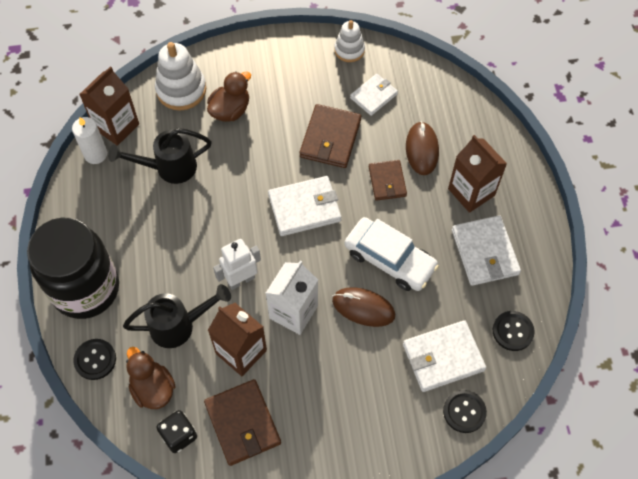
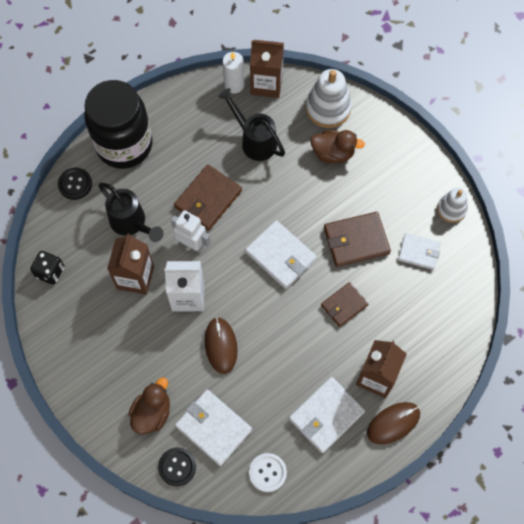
camera: 60 degrees right, 5 degrees up
brown duck [126,347,176,409] -> brown duck moved to [128,377,170,434]
brown wallet [204,379,281,466] -> brown wallet moved to [174,164,242,231]
white car [344,217,439,291] -> none
brown mouse [406,121,439,175] -> brown mouse moved to [367,402,420,444]
black button [493,311,535,351] -> white button [249,453,287,492]

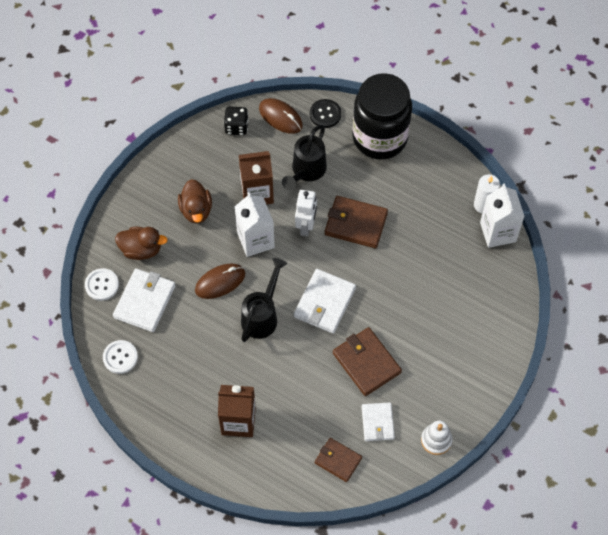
camera: 70 degrees right, 5 degrees down
black button [158,447,196,486] -> white button [85,268,119,301]
black watering can [218,88,285,161] -> black watering can moved to [241,258,287,342]
brown carton [250,40,284,98] -> white carton [480,183,525,248]
white wallet [289,377,365,453] -> none
white stacking toy [306,69,352,128] -> none
brown duck [311,130,365,163] -> brown duck moved to [178,179,212,223]
brown wallet [321,282,368,327] -> brown wallet moved to [315,438,362,482]
brown mouse [367,402,420,444] -> brown mouse moved to [259,98,303,134]

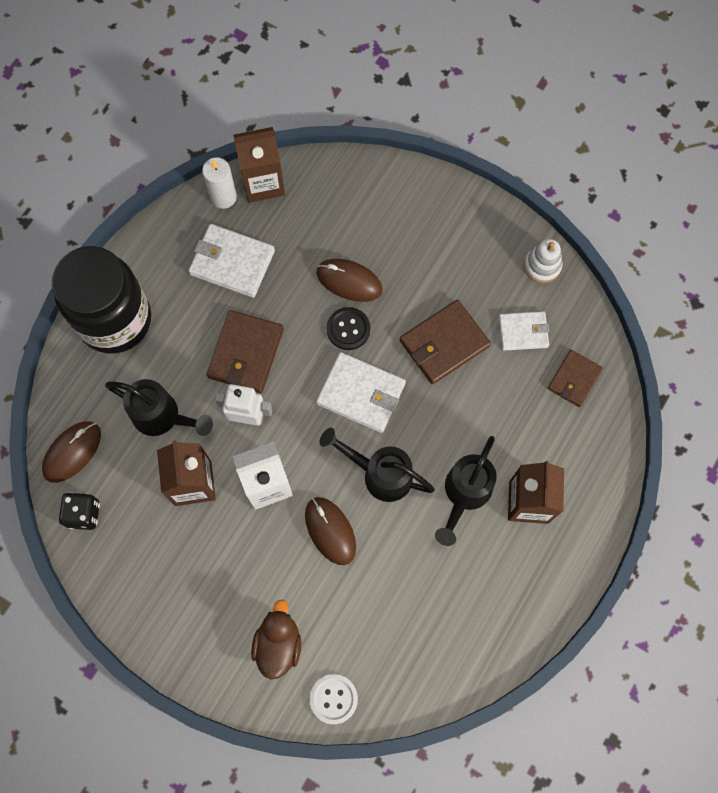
camera: 90 degrees left, 10 degrees up
white button [103,340,138,374] -> none
white wallet [113,268,176,332] -> white wallet moved to [188,224,275,298]
brown duck [178,179,212,223] -> none
black button [310,99,341,128] -> black button moved to [327,307,370,350]
white carton [480,183,525,248] -> brown carton [233,127,285,203]
none -> brown mouse [316,259,383,302]
none -> black watering can [435,436,497,546]

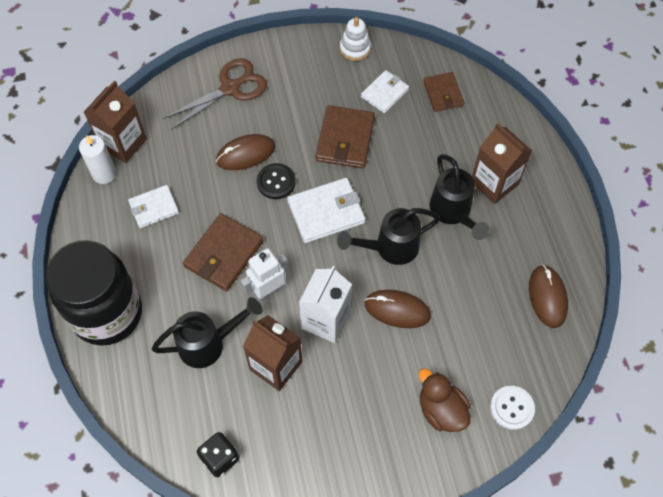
camera: 45 degrees left, 10 degrees down
brown mouse [42,421,101,483] -> brown mouse moved to [529,265,568,328]
white wallet [188,224,275,298] -> white wallet [128,185,179,228], size x0.65
brown wallet [207,310,284,393] -> brown wallet turned 60 degrees clockwise [183,213,264,292]
none -> brown scissors [163,58,267,130]

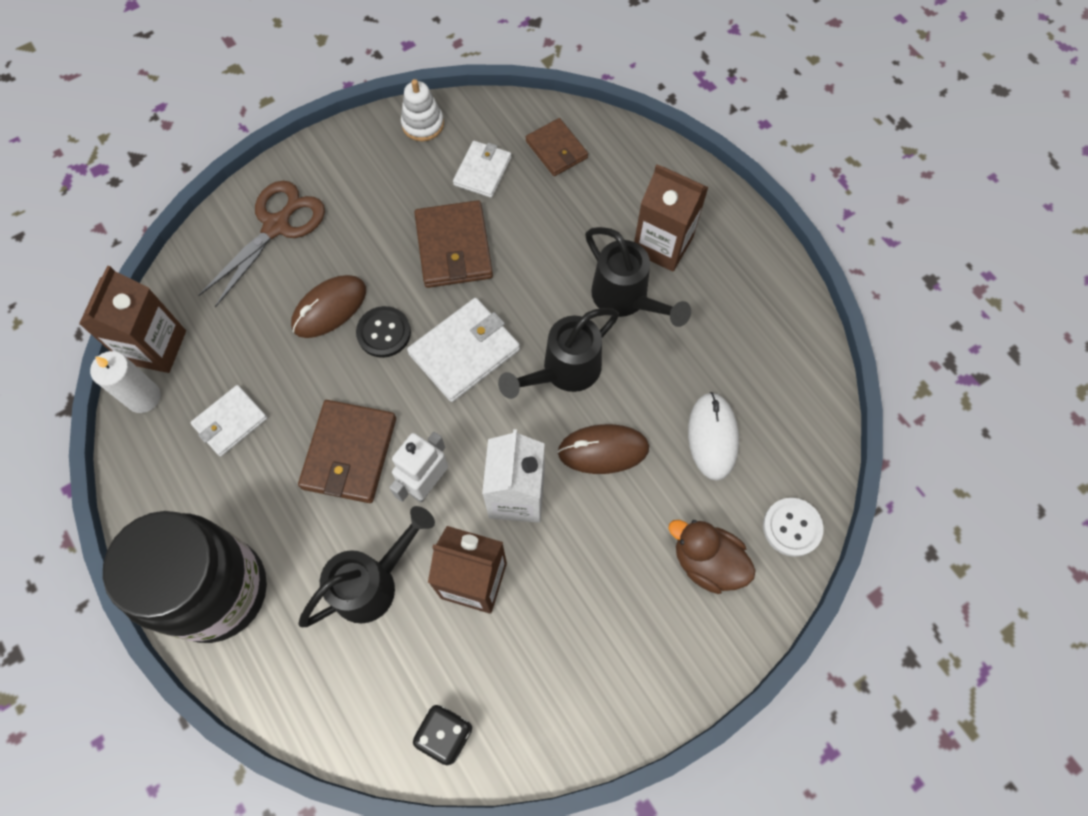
camera: 20 degrees left, 5 degrees up
brown mouse [529,265,568,328] -> none
none -> white mouse [688,392,739,481]

